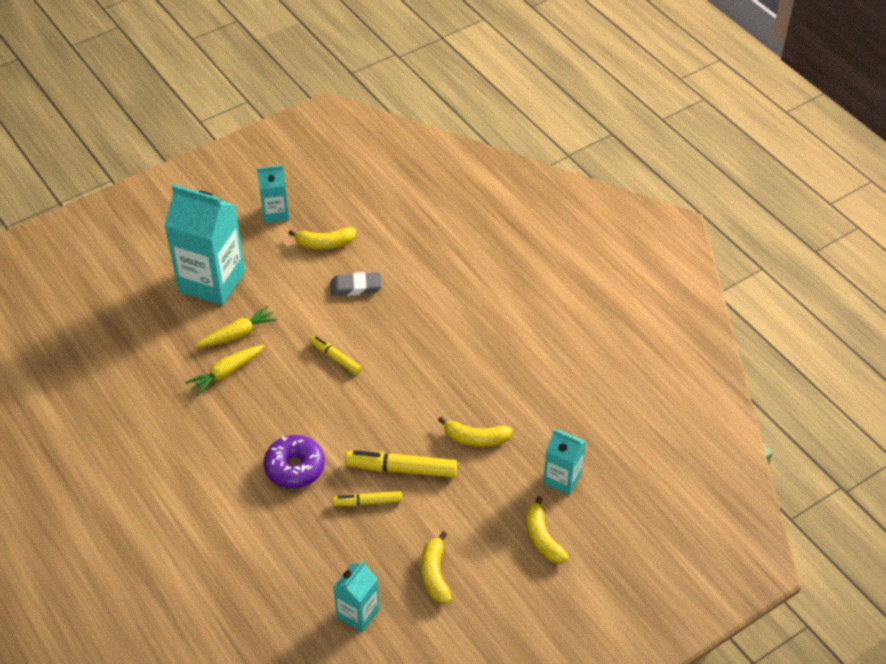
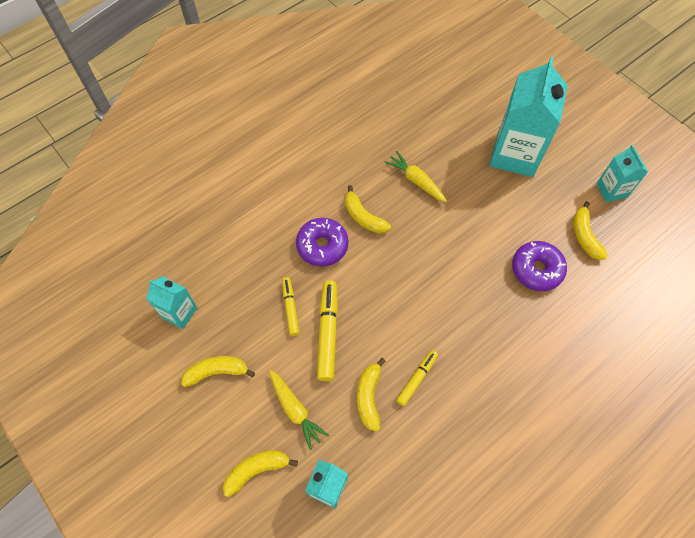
camera: 85 degrees right, 15 degrees up
yellow carrot [195,306,278,347] -> yellow carrot moved to [269,370,329,450]
yellow marker [310,335,362,375] -> yellow marker moved to [396,350,438,406]
grey eraser [330,272,382,296] -> purple donut [512,241,567,291]
none -> yellow banana [345,185,391,234]

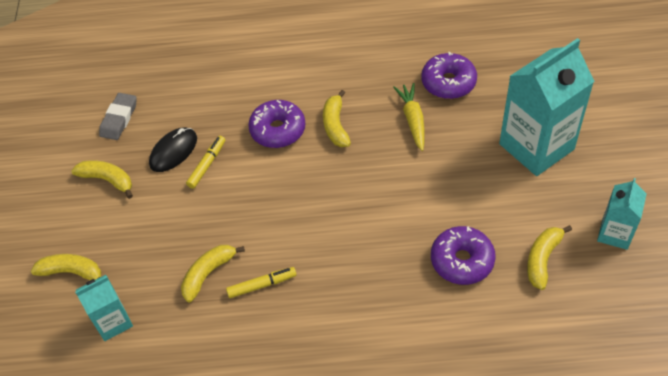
camera: 40 degrees right, 10 degrees down
turquoise carton [146,276,197,329] -> grey eraser [99,93,137,140]
yellow carrot [269,370,329,450] -> none
yellow marker [317,280,338,381] -> none
none -> black mouse [149,127,197,172]
none -> purple donut [421,52,477,99]

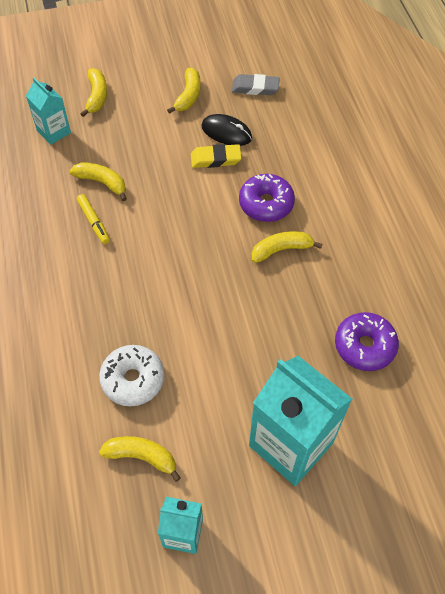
camera: 75 degrees right, 5 degrees up
yellow marker [186,136,225,189] -> yellow eraser [191,144,242,168]
yellow carrot [393,83,425,151] -> none
purple donut [431,226,496,285] -> white donut [99,345,164,406]

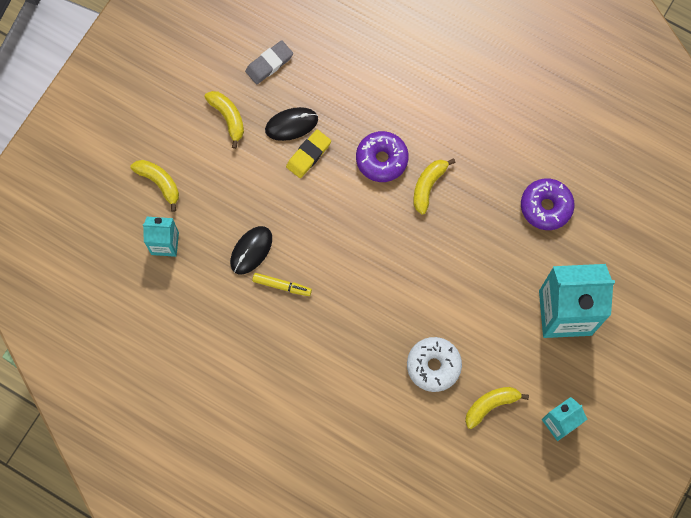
camera: 45 degrees left, 15 degrees up
yellow banana [69,162,127,201] -> black mouse [230,226,272,274]

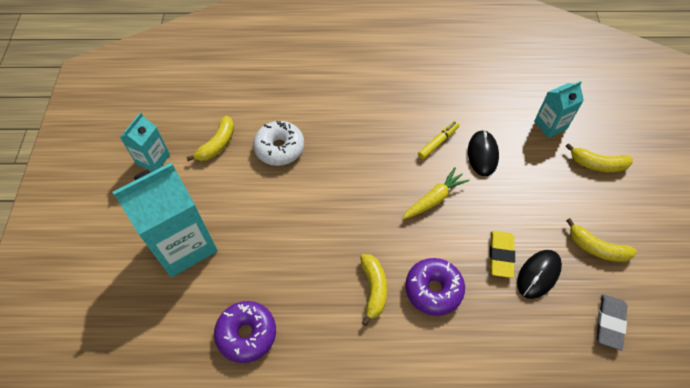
camera: 150 degrees right, 15 degrees down
yellow marker [252,273,312,296] -> yellow marker turned 150 degrees clockwise [418,121,459,159]
none -> yellow carrot [402,167,470,219]

